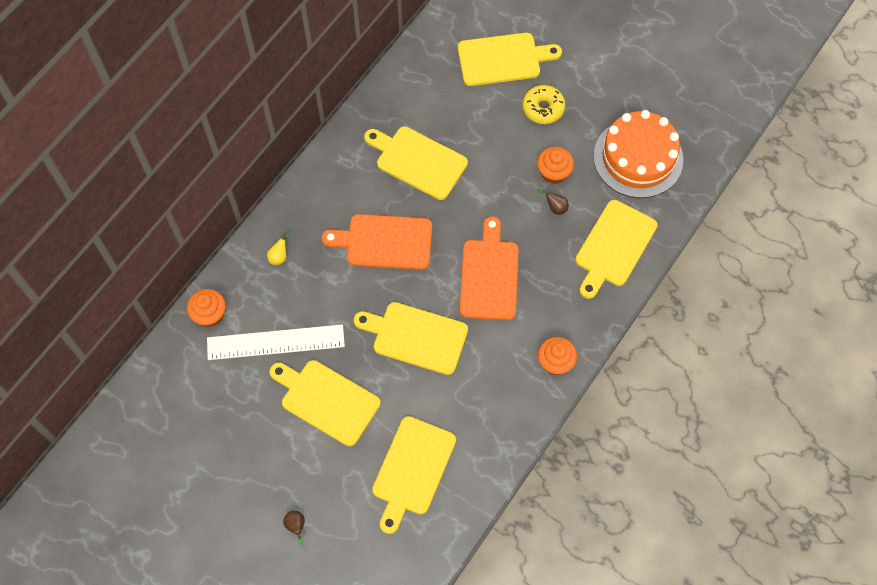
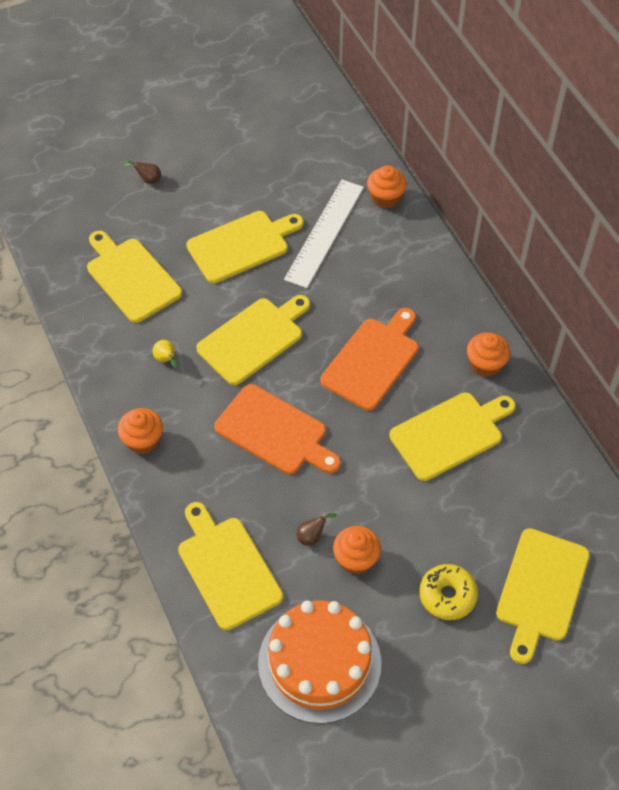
camera: 120 degrees right, 10 degrees down
yellow pear [267,232,291,266] -> yellow pear moved to [153,340,177,368]
none -> orange cupcake [467,333,510,377]

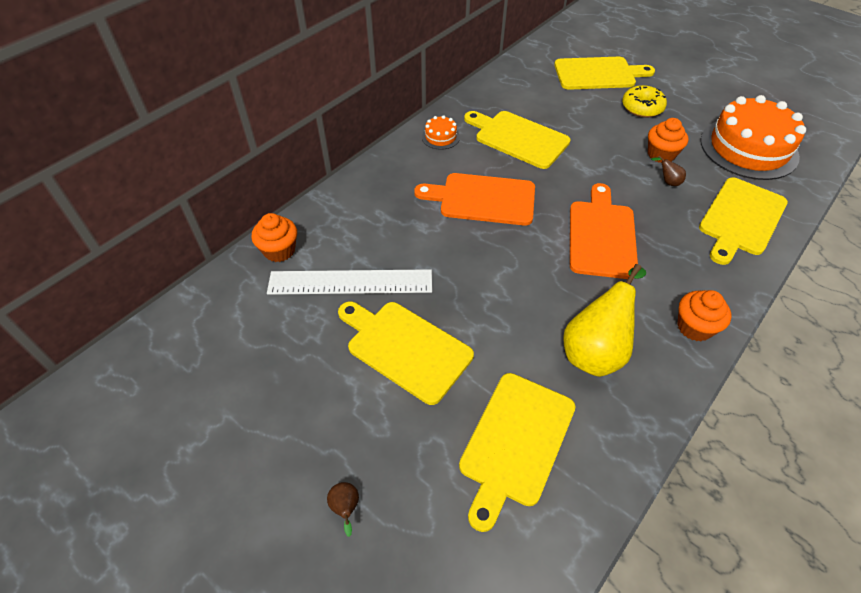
camera: 115 degrees left, 5 degrees down
yellow pear [153,340,177,368] -> yellow pear [563,264,646,377], size x2.49
yellow cutting board [196,295,310,385] -> none
orange cupcake [467,333,510,377] -> orange cake [422,115,460,150]

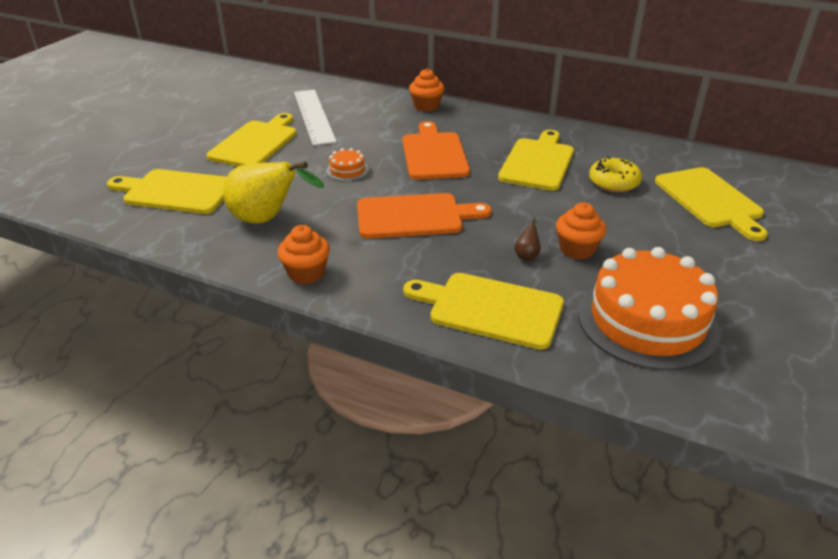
camera: 75 degrees right, 15 degrees down
orange cupcake [252,213,297,262] -> orange cupcake moved to [409,69,444,112]
brown pear [327,482,359,537] -> none
orange cake [422,115,460,150] -> orange cake moved to [326,148,369,182]
yellow donut [622,85,667,118] -> yellow donut moved to [589,156,642,192]

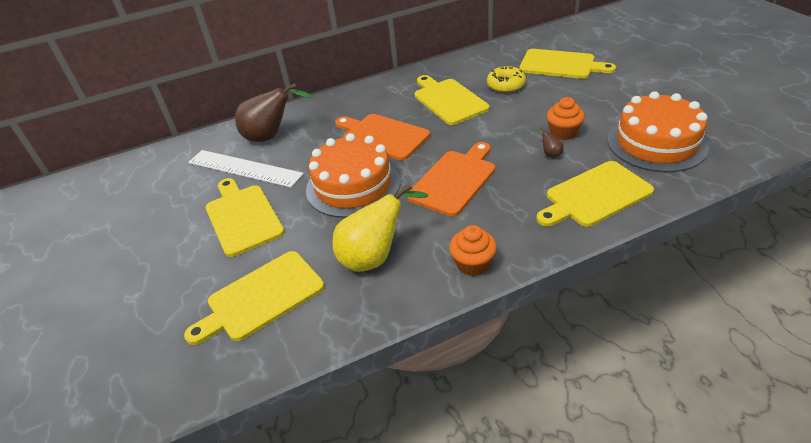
camera: 45 degrees left, 5 degrees up
orange cake [326,148,369,182] -> orange cake [306,133,400,218], size x2.39
orange cupcake [409,69,444,112] -> none
none -> brown pear [235,83,313,142]

